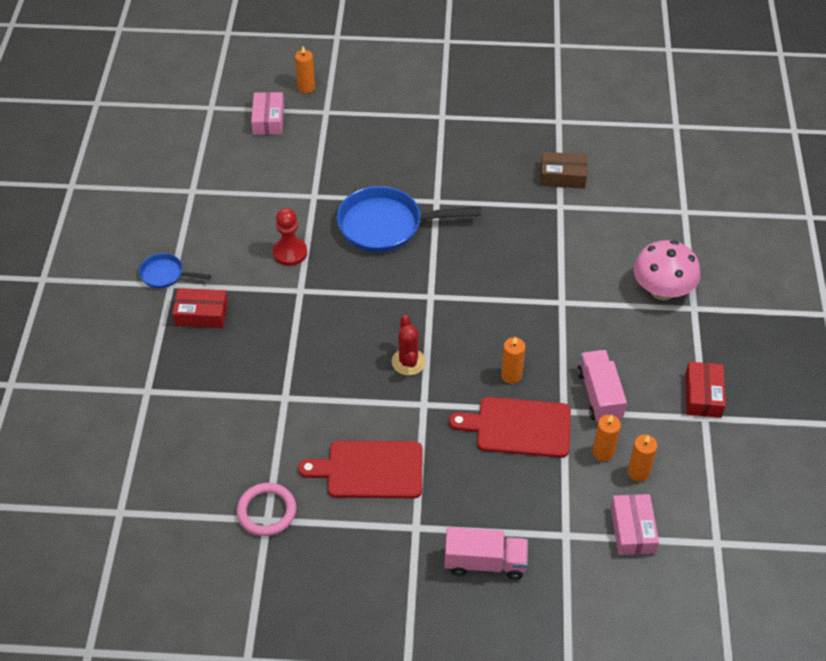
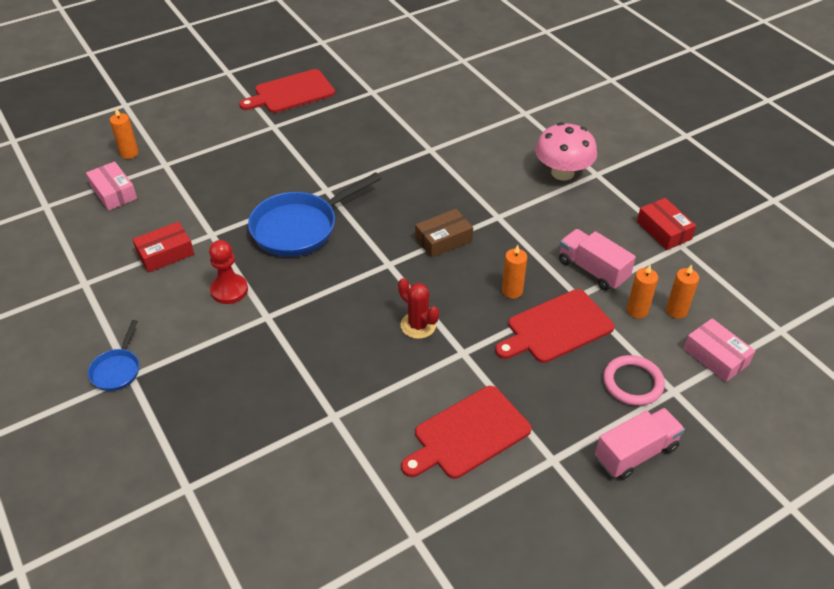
camera: 35 degrees left, 5 degrees down
blue pan [139,253,211,289] -> blue pan turned 60 degrees counterclockwise [88,320,139,391]
red box [172,288,228,328] -> red box moved to [132,222,194,273]
pink ring [236,483,296,536] -> pink ring moved to [603,355,665,406]
brown box [540,152,587,189] -> brown box moved to [415,209,473,258]
none -> red cutting board [239,69,335,113]

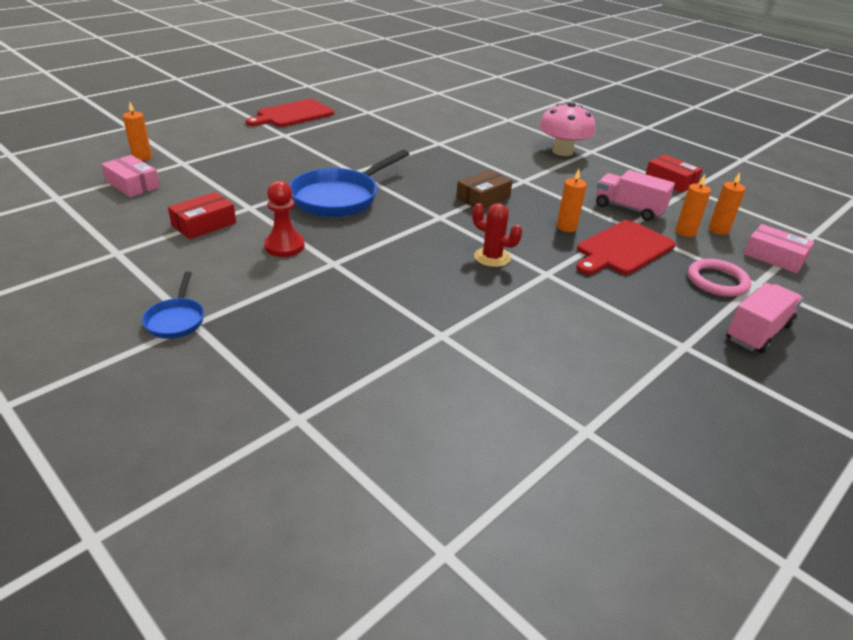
camera: 15 degrees left, 10 degrees down
red cutting board [401,386,531,479] -> none

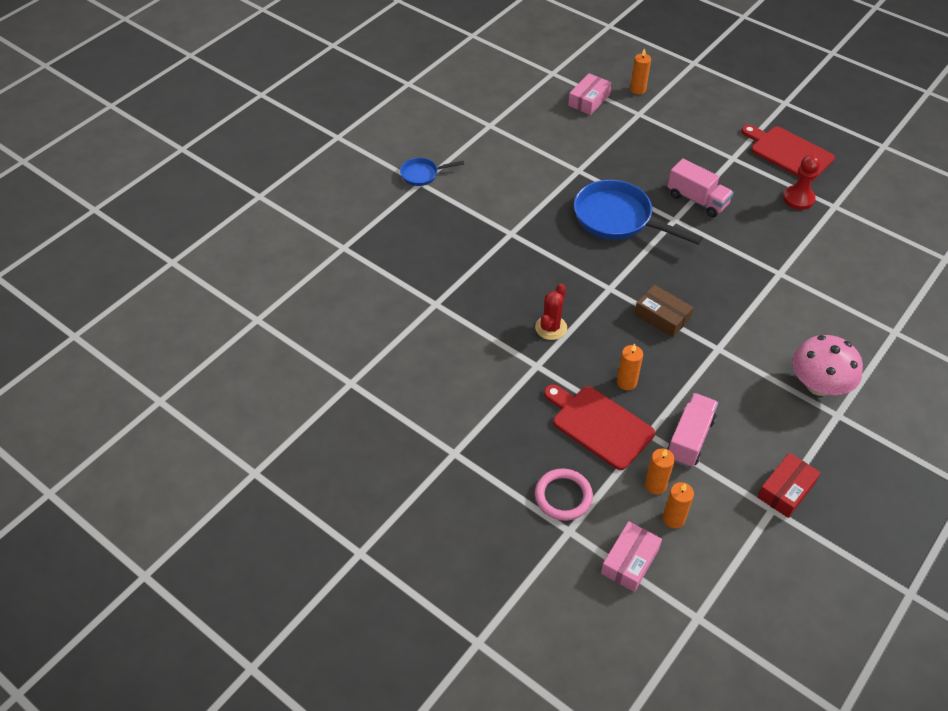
camera: 85 degrees right, 15 degrees up
red box [168,192,236,239] -> none
red pawn [264,181,305,257] -> red pawn moved to [783,155,820,210]
pink truck [726,283,803,354] -> pink truck moved to [667,158,734,217]

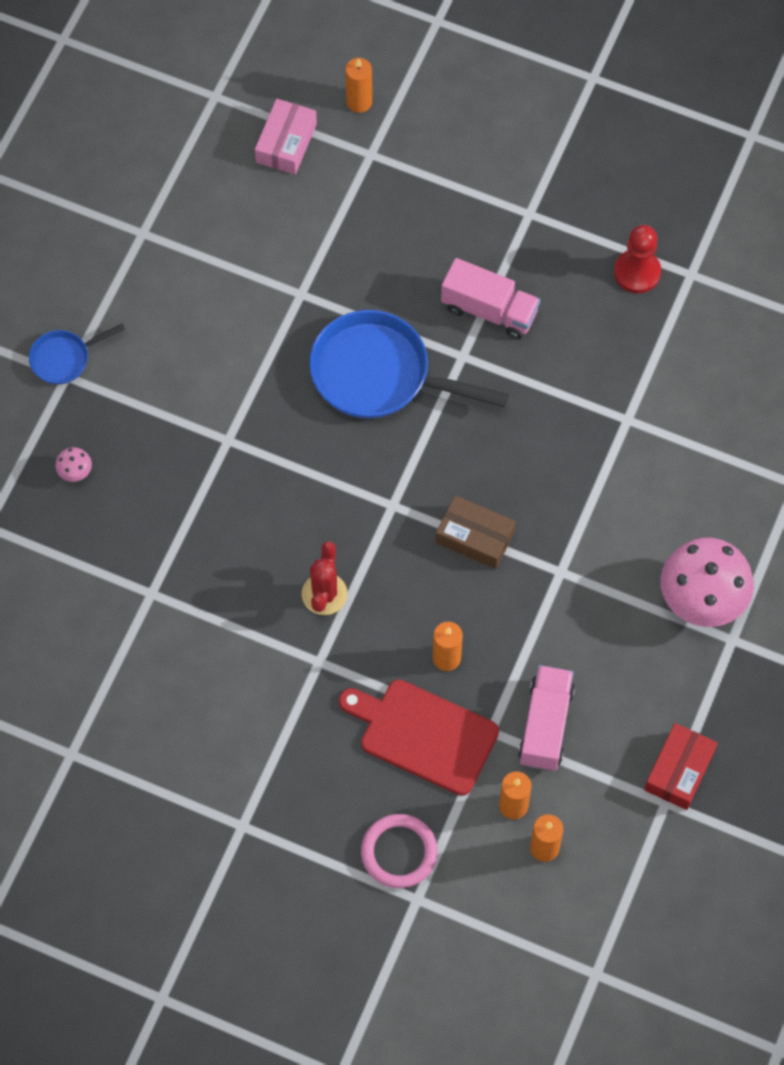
camera: 15 degrees left, 15 degrees up
pink box [601,521,662,592] -> none
red cutting board [741,125,835,182] -> none
none -> pink mushroom [55,447,92,482]

